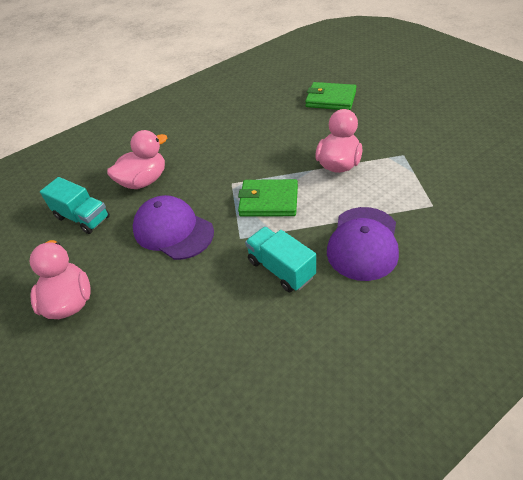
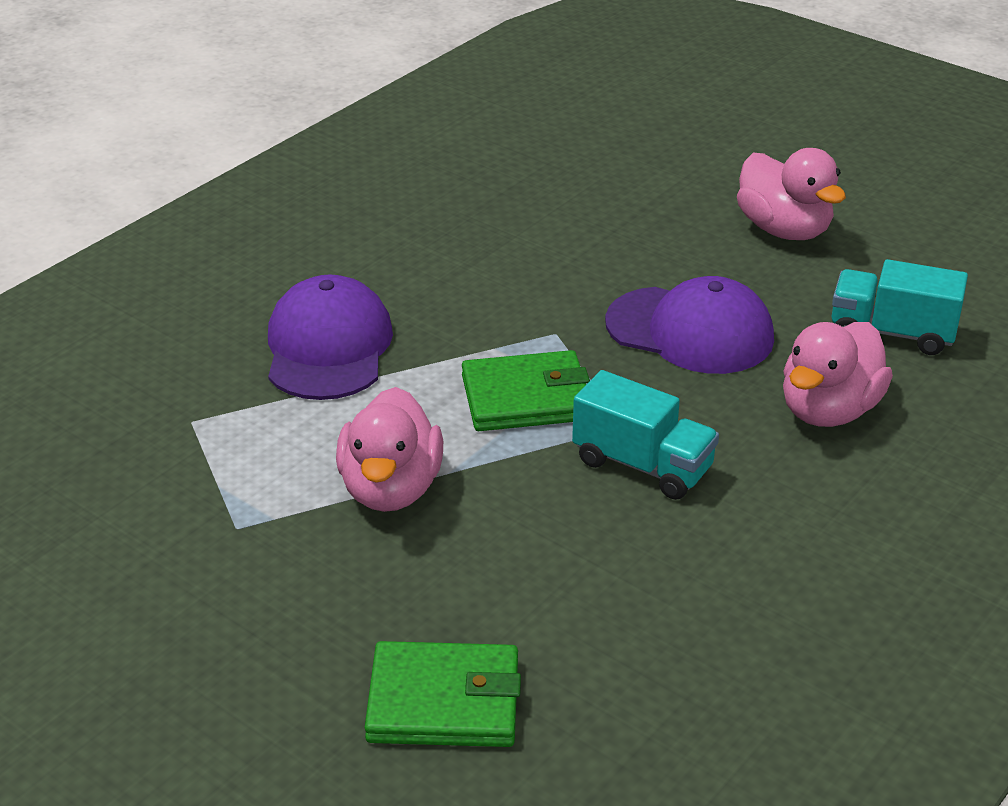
camera: 160 degrees right, 10 degrees down
turquoise truck [245,227,316,292] -> turquoise truck moved to [572,370,719,500]

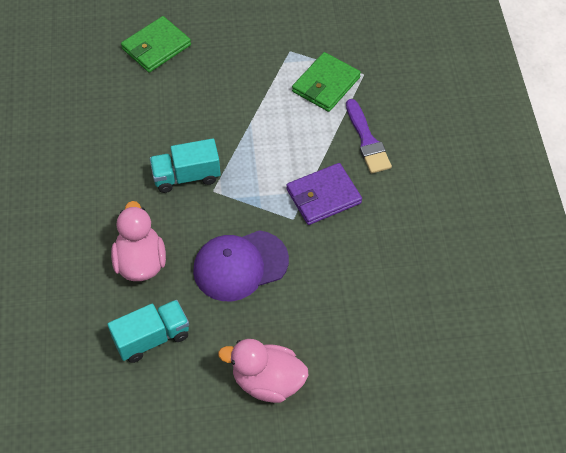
camera: 135 degrees right, 20 degrees up
purple cap [268,275,393,400] -> purple brush [346,99,392,173]
pink duck [336,387,443,512] -> none
green wallet [462,350,590,431] -> green wallet moved to [292,52,361,112]
none -> purple wallet [286,163,362,225]

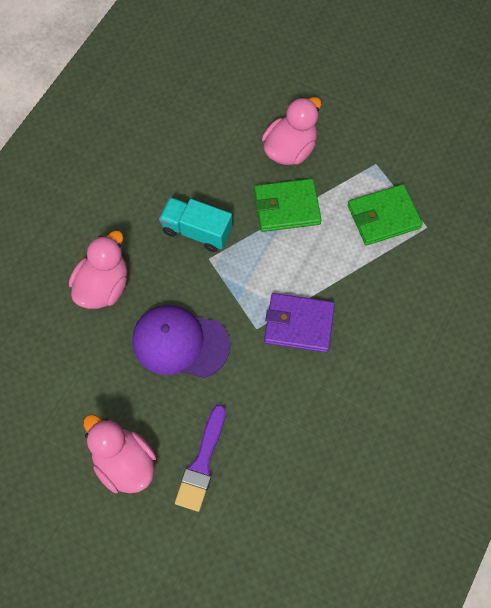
camera: 35 degrees right, 10 degrees up
turquoise truck [108,300,189,363] -> none
green wallet [121,16,191,73] -> green wallet moved to [254,179,322,232]
purple brush [346,99,392,173] -> purple brush moved to [175,405,226,512]
none -> pink duck [262,97,321,165]

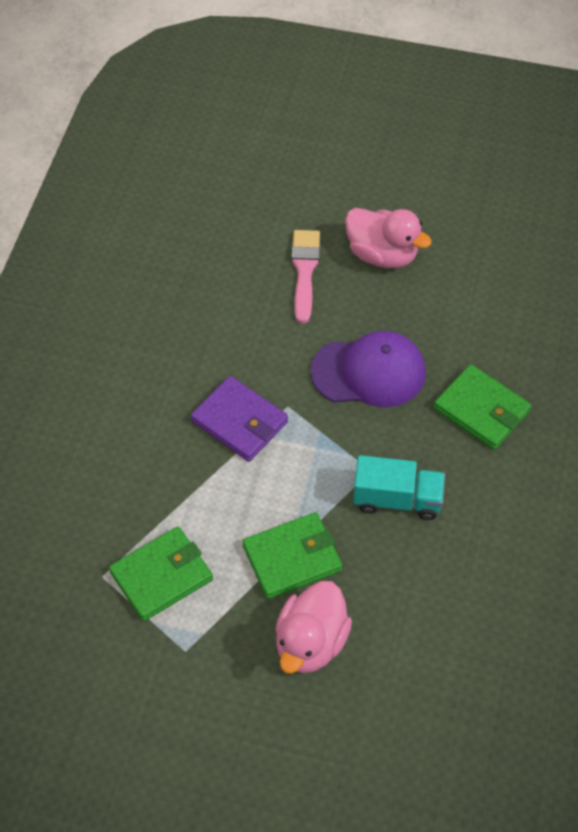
camera: 165 degrees right, 10 degrees down
pink duck [69,231,127,309] -> green wallet [434,364,531,450]
purple brush [175,405,226,512] -> pink brush [291,230,320,324]
purple wallet [264,293,335,353] -> purple wallet turned 45 degrees clockwise [191,376,288,462]

